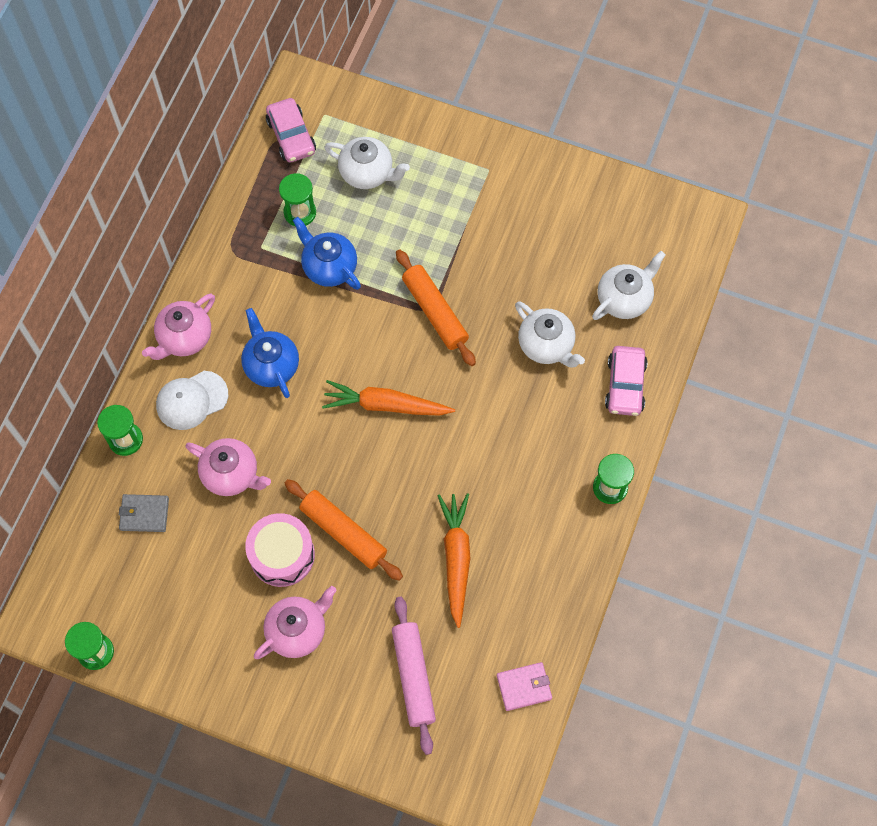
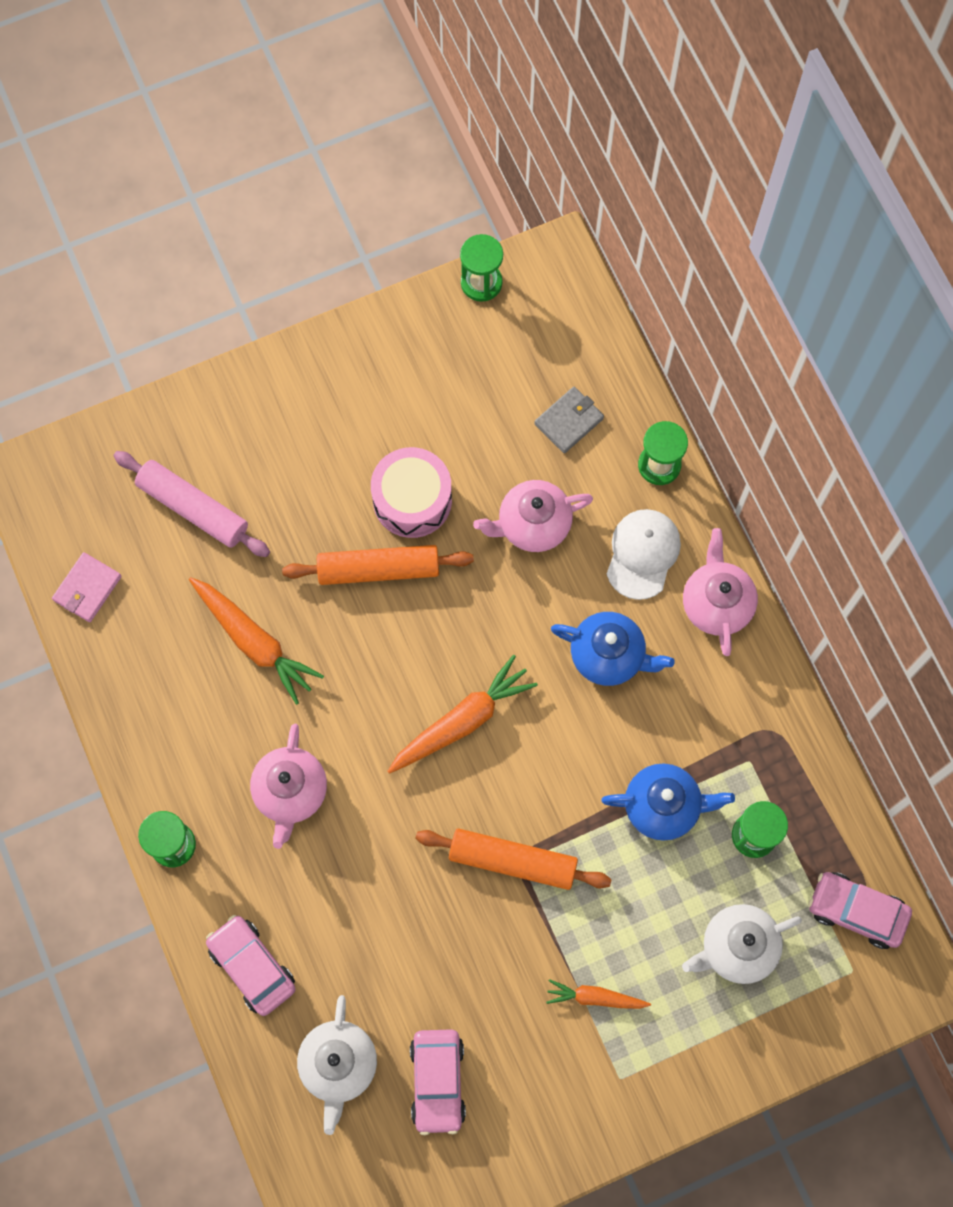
camera: 135 degrees right, 5 degrees up
pink teapot [254,586,337,659] -> pink teapot moved to [250,724,327,849]
white teapot [515,301,585,367] -> none
none -> pink car [410,1029,466,1135]
none -> orange carrot [546,979,651,1009]

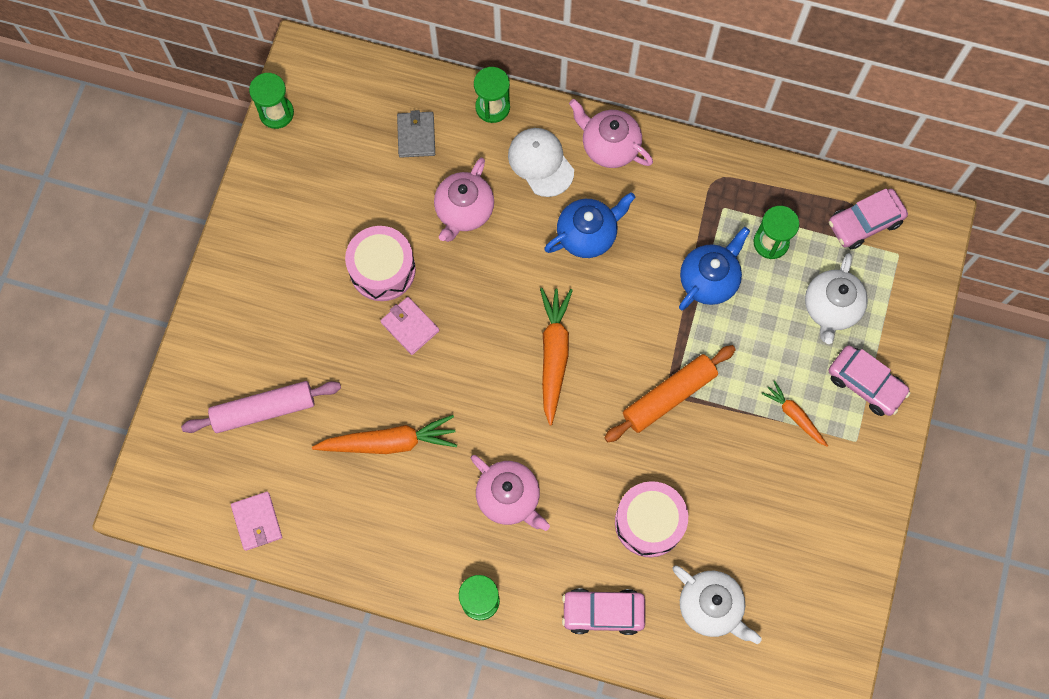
camera: 50 degrees left, 0 degrees up
orange rolling pin [282,545,474,585] -> pink wallet [380,297,439,355]
pink car [410,1029,466,1135] -> pink car moved to [829,346,911,416]
orange carrot [546,979,651,1009] -> orange carrot turned 90 degrees clockwise [762,381,828,447]
none -> pink drum [615,481,688,557]

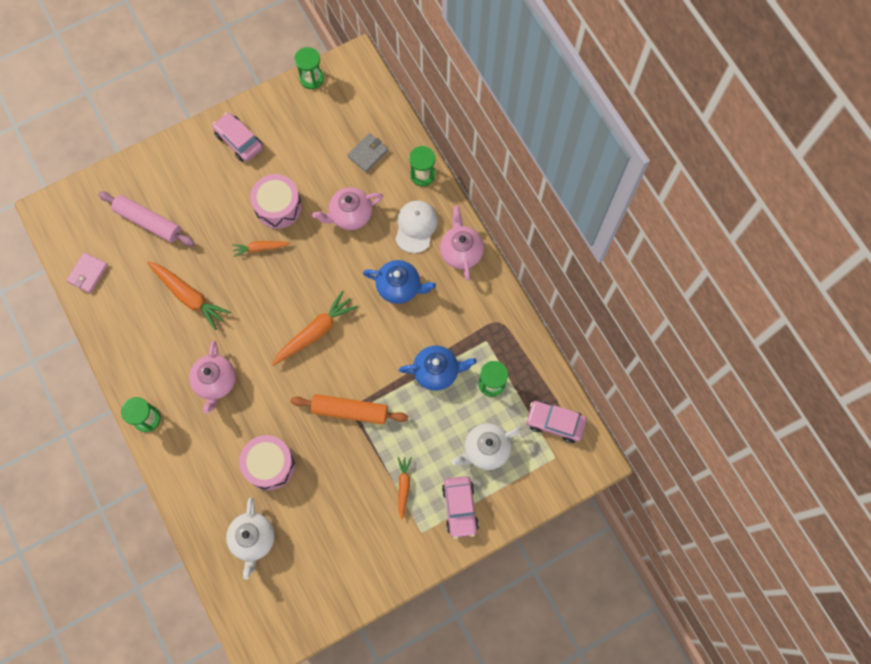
camera: 45 degrees right, 0 degrees up
pink wallet [380,297,439,355] -> orange carrot [232,241,291,257]
pink car [562,588,645,635] -> pink car moved to [212,113,263,162]

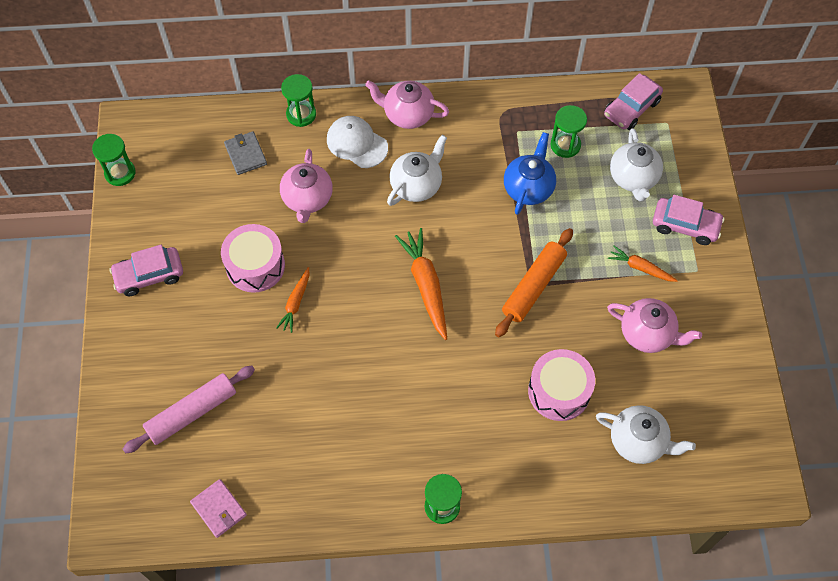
camera: 65 degrees left, 10 degrees down
orange carrot [147,261,231,330] -> none
pink teapot [189,341,236,414] -> pink teapot moved to [607,298,702,353]
blue teapot [363,260,436,304] -> white teapot [387,135,447,206]

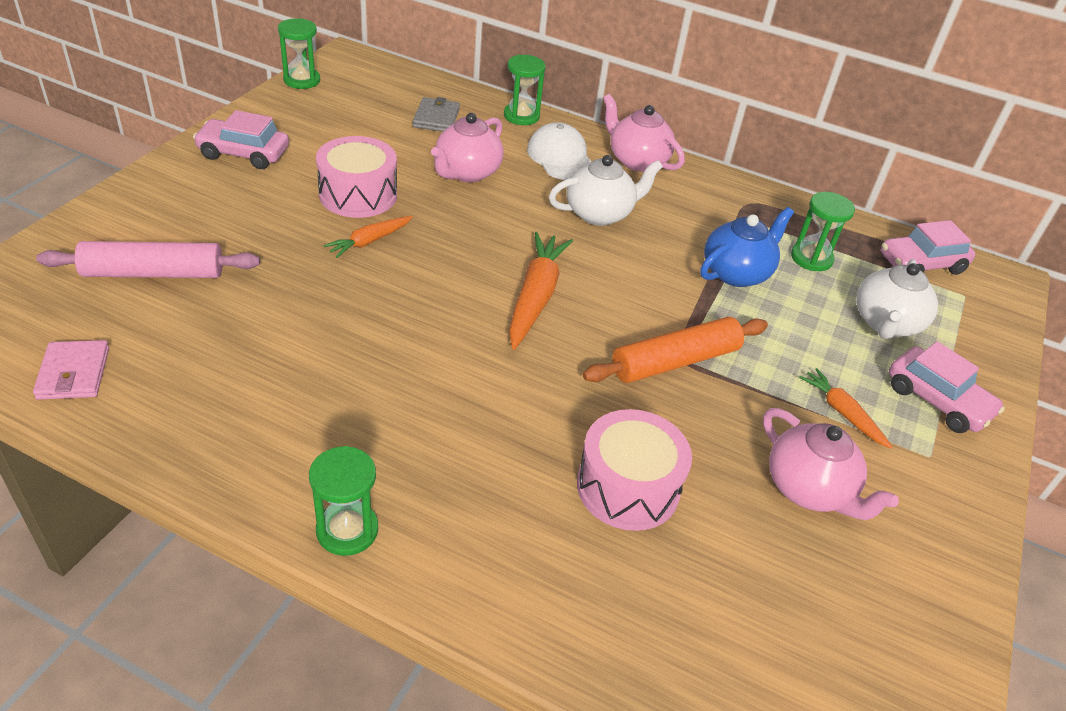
camera: 25 degrees right, 20 degrees down
white teapot [596,405,696,464] -> none

